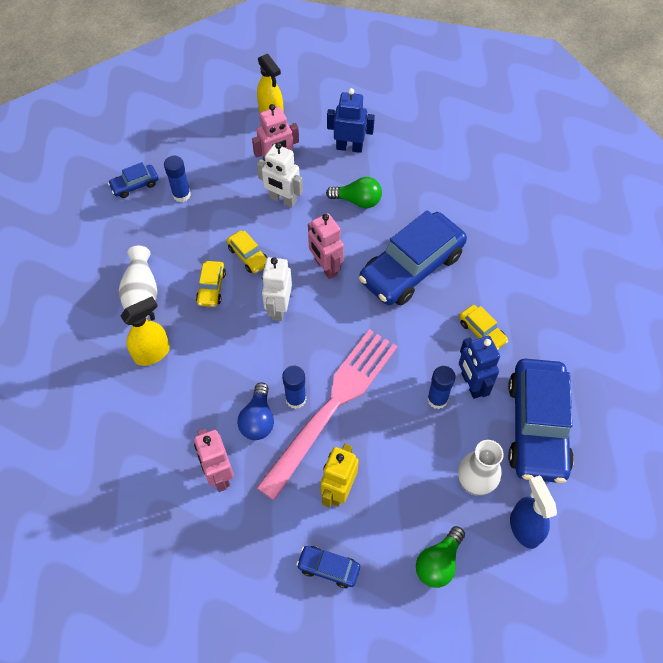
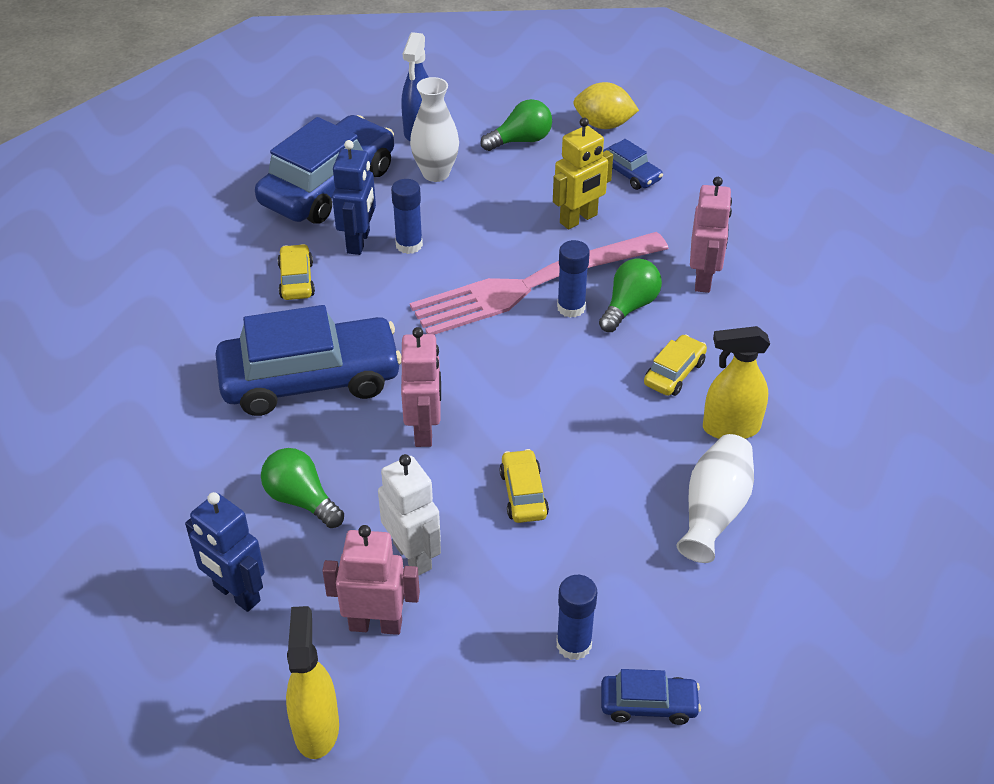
camera: 150 degrees left, 15 degrees down
yellow car [196,261,226,307] -> yellow car moved to [644,334,707,396]
blue light bulb [237,382,274,440] -> green light bulb [599,258,662,332]
white robot [262,257,292,321] -> none
none -> yellow lemon [573,82,639,129]

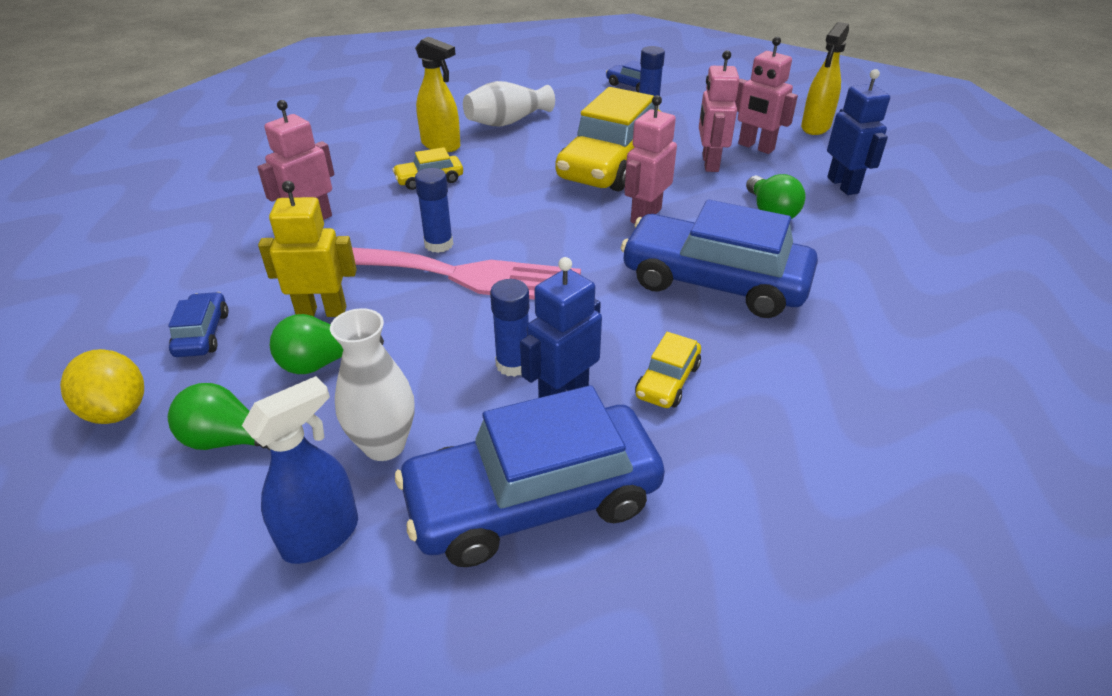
camera: 145 degrees left, 5 degrees down
white robot [378,454,441,575] -> pink robot [699,50,740,172]
yellow car [499,449,549,523] -> yellow car [556,87,661,191], size x2.25
green light bulb [599,258,662,332] -> green light bulb moved to [270,314,384,374]

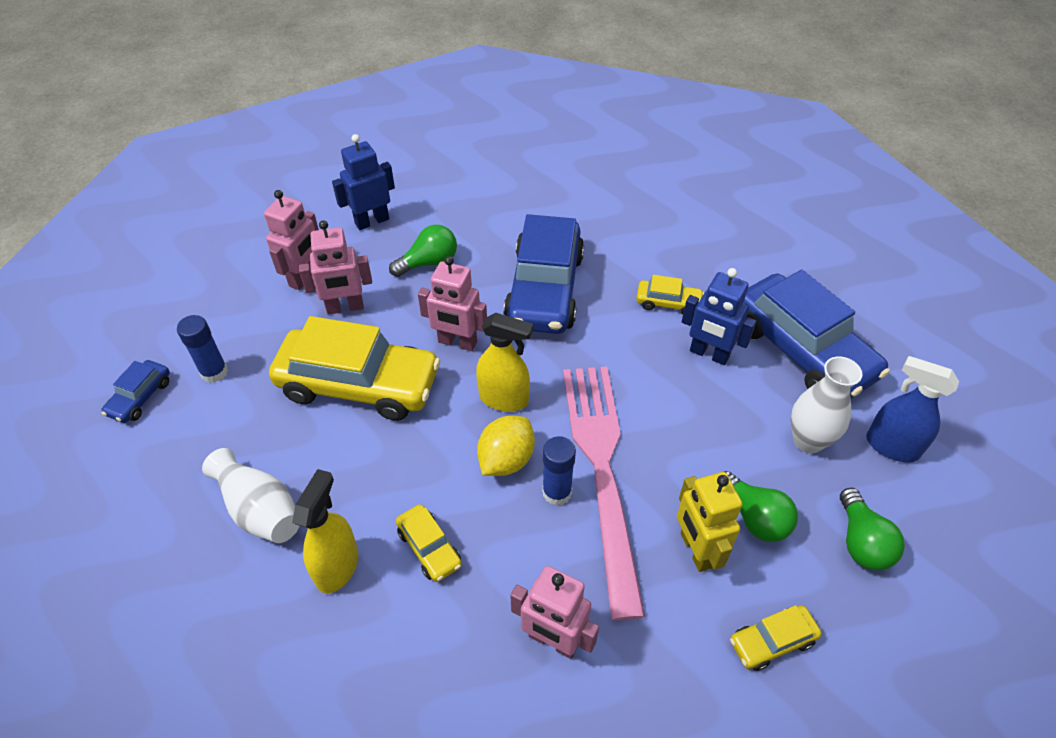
camera: 105 degrees left, 10 degrees up
yellow lemon [60,349,144,424] -> yellow lemon moved to [477,416,535,476]
blue car [168,292,229,357] -> yellow car [730,605,822,671]
blue glue stick [490,279,530,377] -> none
yellow spray bottle [801,22,849,135] -> yellow spray bottle moved to [476,313,533,412]

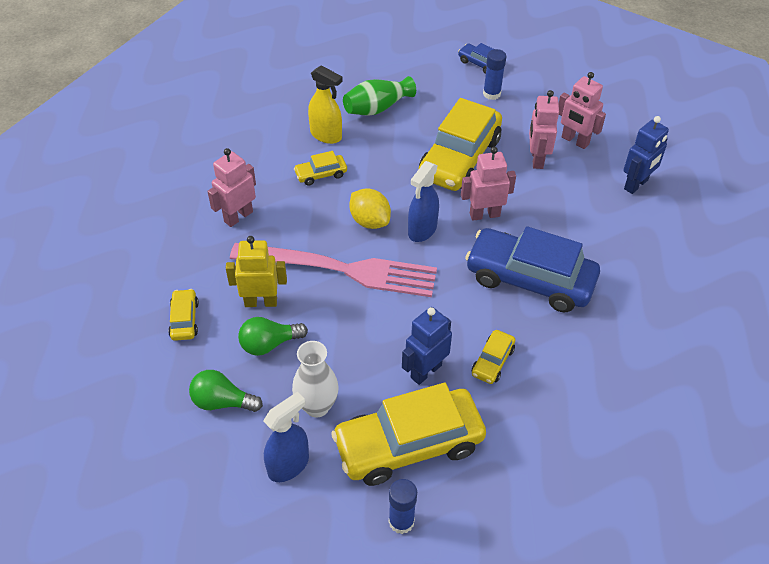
camera: 105 degrees right, 0 degrees up
white vase [202,448,299,543] -> green vase [343,76,416,116]
blue robot [332,134,395,230] -> blue robot turned 60 degrees clockwise [624,116,669,194]
green light bulb [389,225,457,277] -> none
pink robot [418,256,487,351] -> pink robot turned 45 degrees clockwise [461,147,516,221]
yellow spray bottle [476,313,533,412] -> blue spray bottle [408,161,439,242]
blue glue stick [542,436,576,505] -> blue glue stick moved to [389,479,417,534]
blue car [743,270,890,399] -> yellow car [331,383,486,486]

